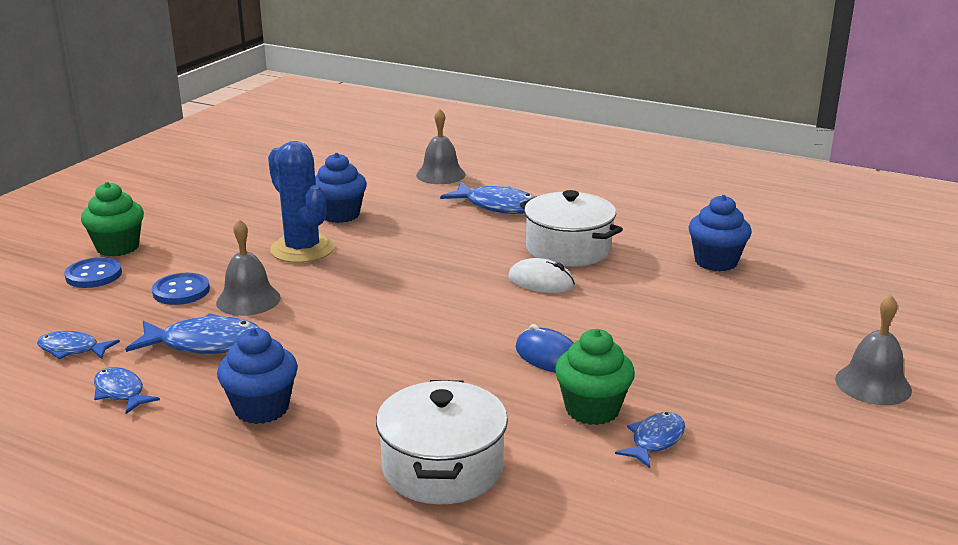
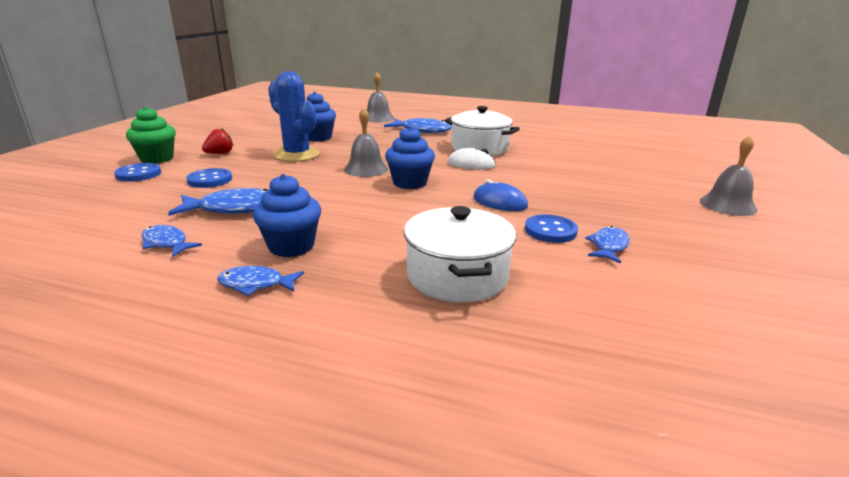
camera: 10 degrees left, 0 degrees up
blue fish [37,331,120,360] -> blue fish moved to [217,266,304,296]
grey bell [216,219,281,316] -> grey bell moved to [344,107,388,177]
green cupcake [555,329,635,425] -> blue button [525,214,578,243]
blue cupcake [689,195,752,271] -> blue cupcake moved to [385,126,435,189]
none -> red strawberry [202,128,234,154]

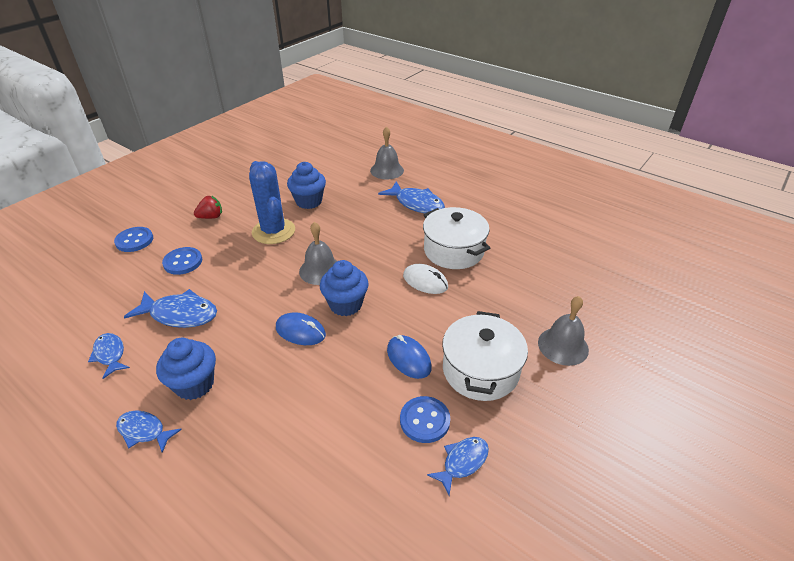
camera: 20 degrees right, 15 degrees up
green cupcake [126,106,176,164] -> none
white pot [404,206,516,303] -> white pot moved to [442,311,528,401]
grey bell [700,135,757,216] -> grey bell moved to [538,296,589,366]
none -> blue mouse [276,312,326,345]

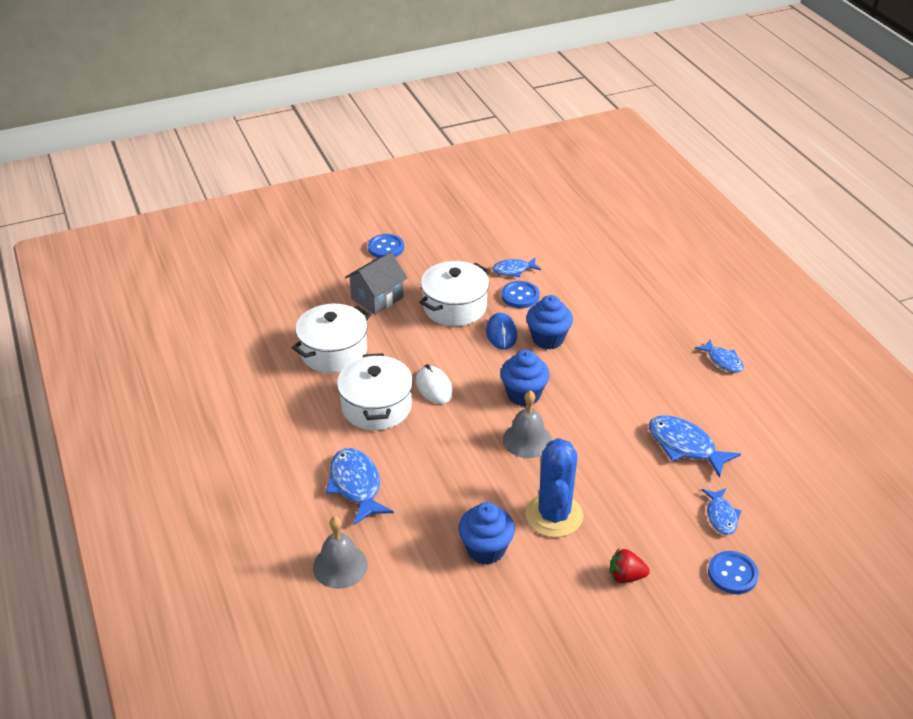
camera: 150 degrees left, 0 degrees up
blue fish [88,333,130,379] -> blue fish moved to [702,488,741,535]
blue cupcake [156,338,216,400] -> blue cupcake moved to [526,295,573,349]
blue button [162,247,202,275] -> blue button moved to [368,234,404,258]
blue mouse [276,312,326,345] -> none
grey bell [538,296,589,366] -> grey house [345,252,408,315]
none -> white pot [292,304,371,373]

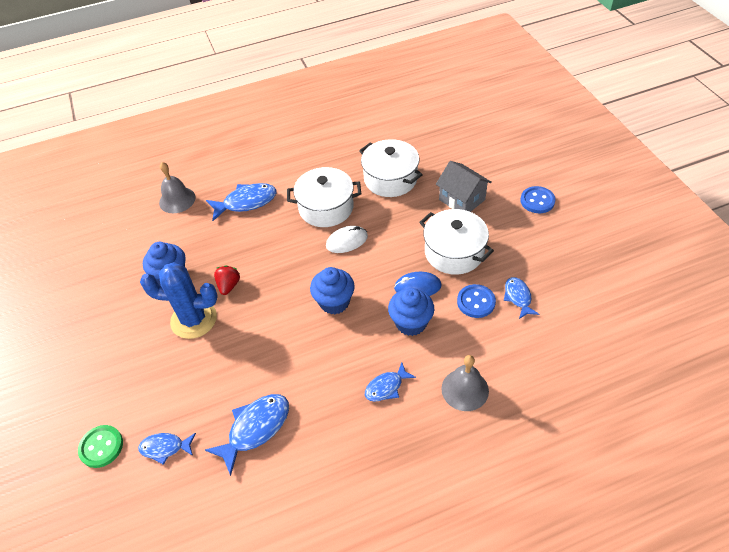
camera: 95 degrees right, 10 degrees up
grey bell [503,390,552,458] -> grey bell moved to [441,355,489,411]
red strawberry [610,549,650,583] -> red strawberry moved to [214,266,240,295]
blue fish [695,340,744,372] -> blue fish moved to [365,362,416,402]
blue button [708,551,759,594] -> green button [78,425,123,468]

